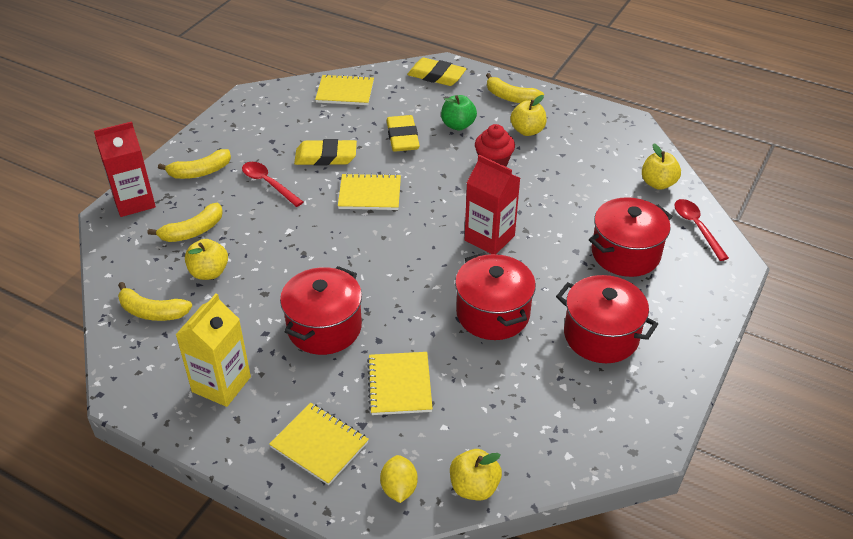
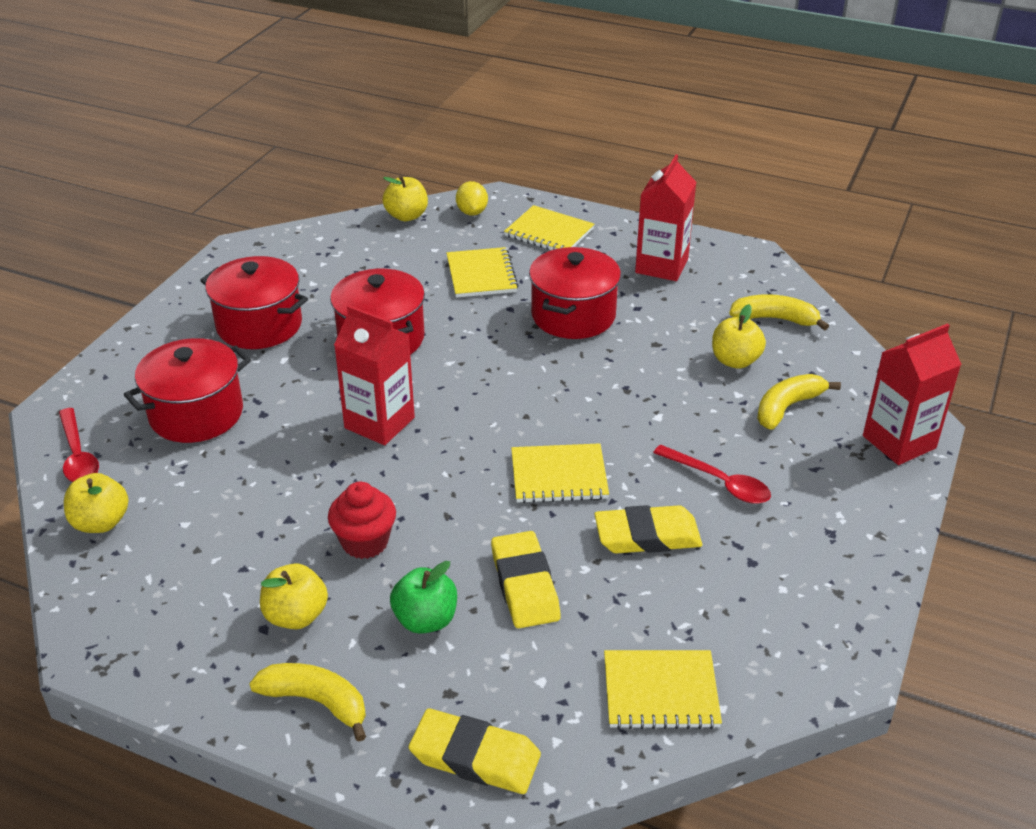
camera: 175 degrees right, 5 degrees down
yellow banana [158,149,231,179] -> none
yellow carton [176,293,251,407] -> red carton [635,154,696,281]

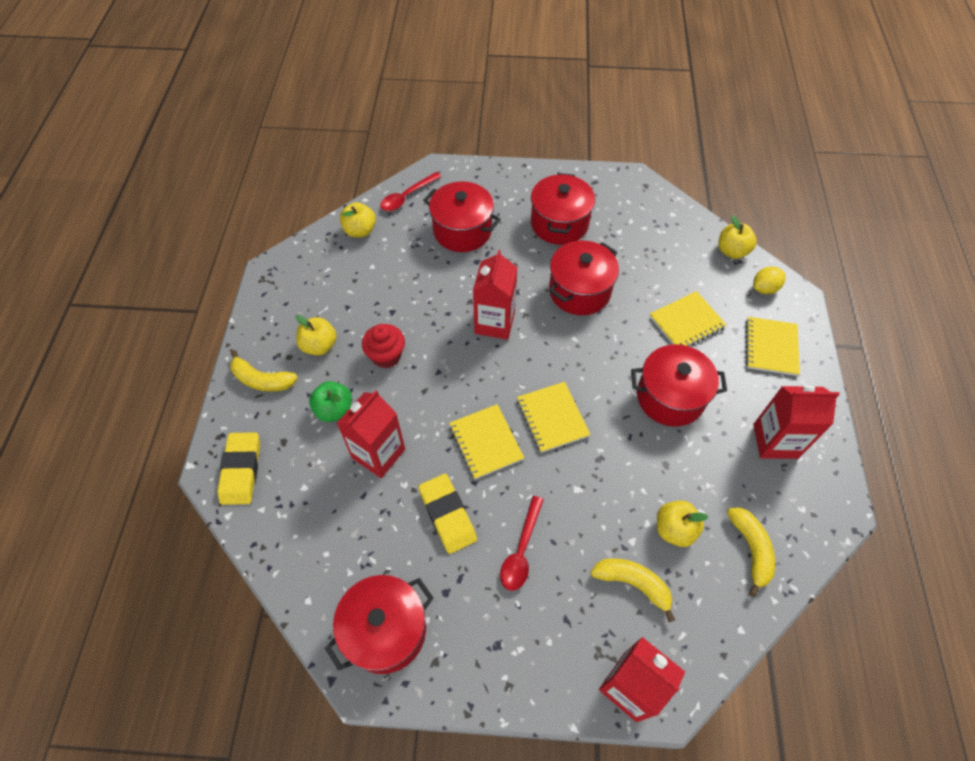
camera: 70 degrees right, 20 degrees up
yellow banana [249,663,366,742] -> yellow banana turned 105 degrees clockwise [230,350,298,392]
yellow eraser [491,531,561,628] -> red carton [337,391,405,478]
yellow notebook [604,650,722,729] -> yellow notebook moved to [517,382,590,453]
none -> red pot [325,575,434,674]

